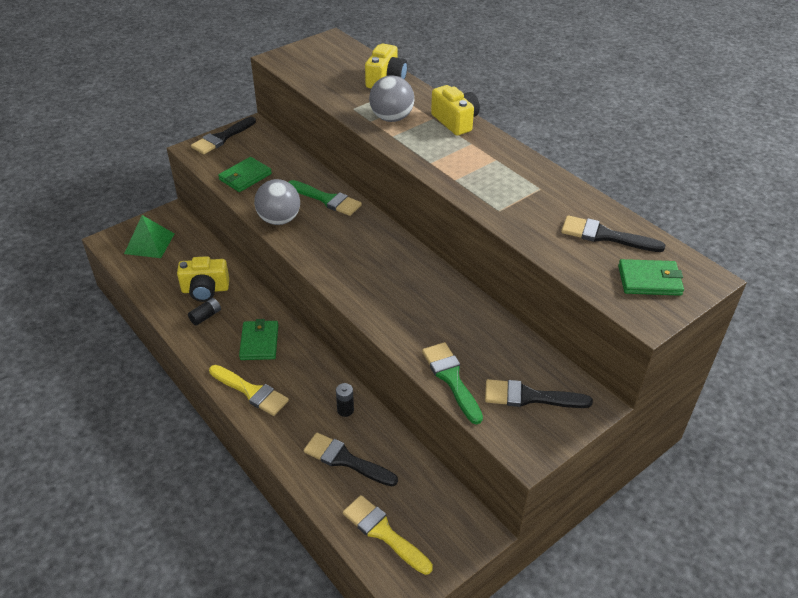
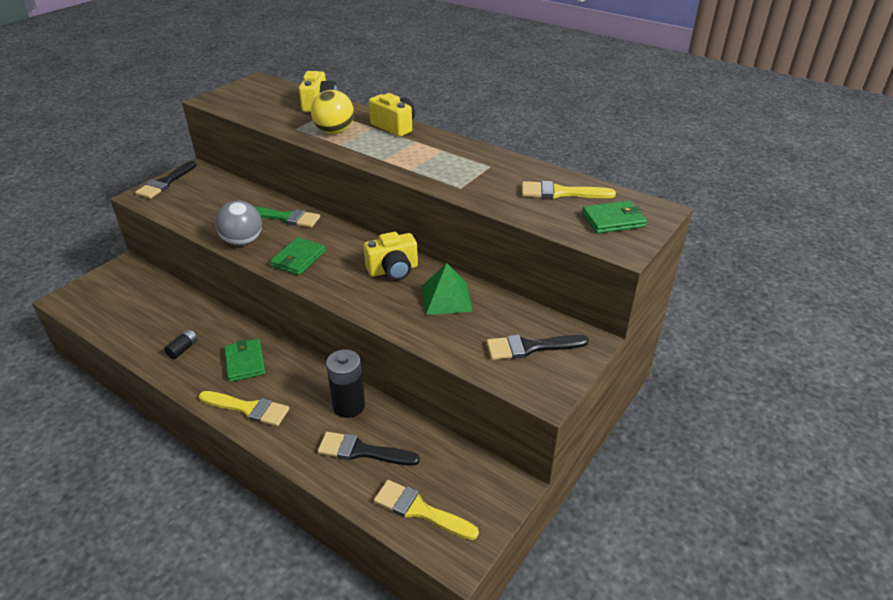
camera: 15 degrees left, 5 degrees down
green pyramid [124,215,174,258] -> green pyramid moved to [422,263,473,315]
yellow camera [177,256,229,302] -> yellow camera moved to [363,232,418,281]
green wallet [218,157,272,192] -> green wallet moved to [270,237,326,275]
black battery [336,383,354,417] -> black battery [326,349,365,418], size x1.92
grey ball [369,75,414,122] -> yellow ball [311,90,354,134]
green brush [422,342,483,424] -> none
black brush [561,215,665,252] -> yellow brush [522,181,616,199]

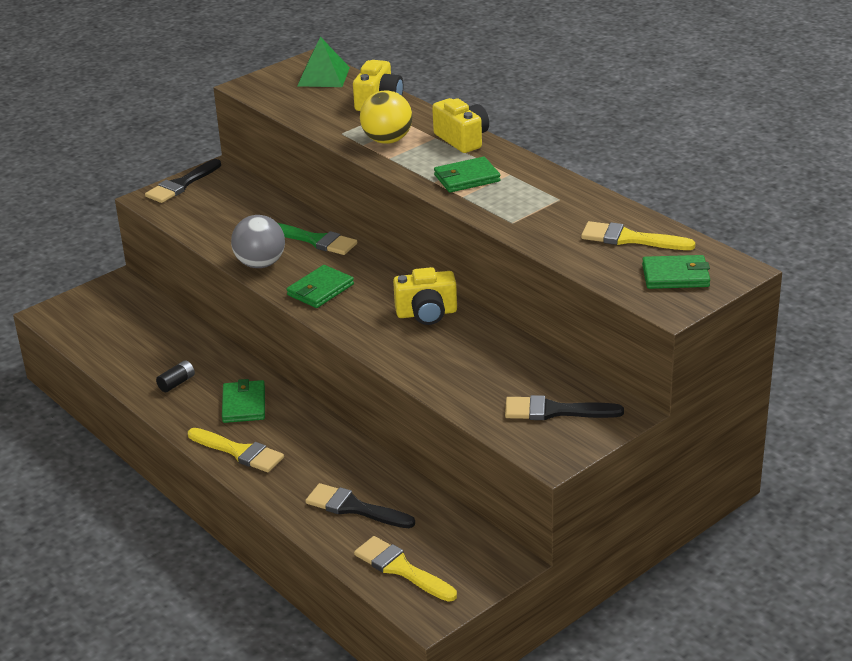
camera: 15 degrees right, 5 degrees down
black battery [326,349,365,418] -> none
green pyramid [422,263,473,315] -> green pyramid moved to [297,37,350,87]
none -> green wallet [434,157,501,193]

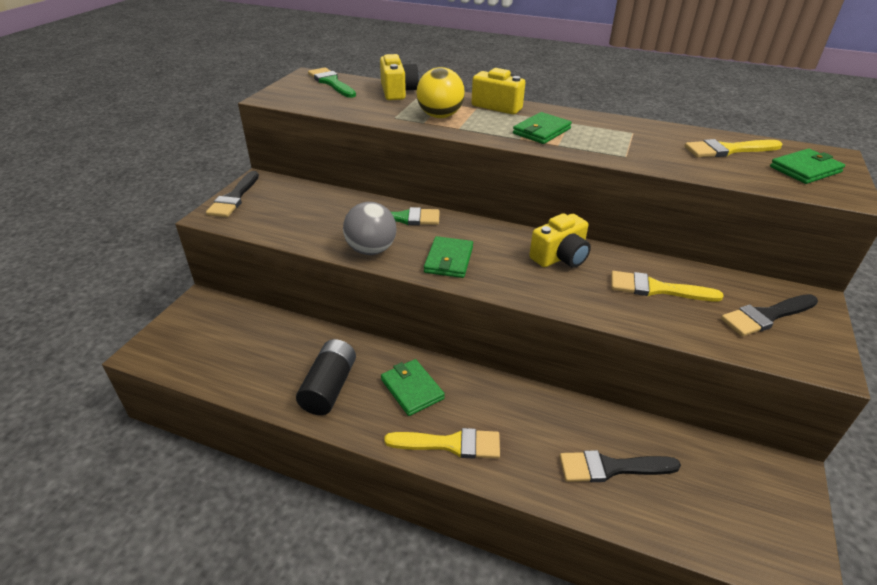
camera: 30 degrees left, 5 degrees up
black battery [156,360,195,392] -> black battery [296,339,356,415], size x1.92
green pyramid [297,37,350,87] -> green brush [308,67,356,98]
yellow brush [354,536,457,602] -> yellow brush moved to [611,271,724,302]

